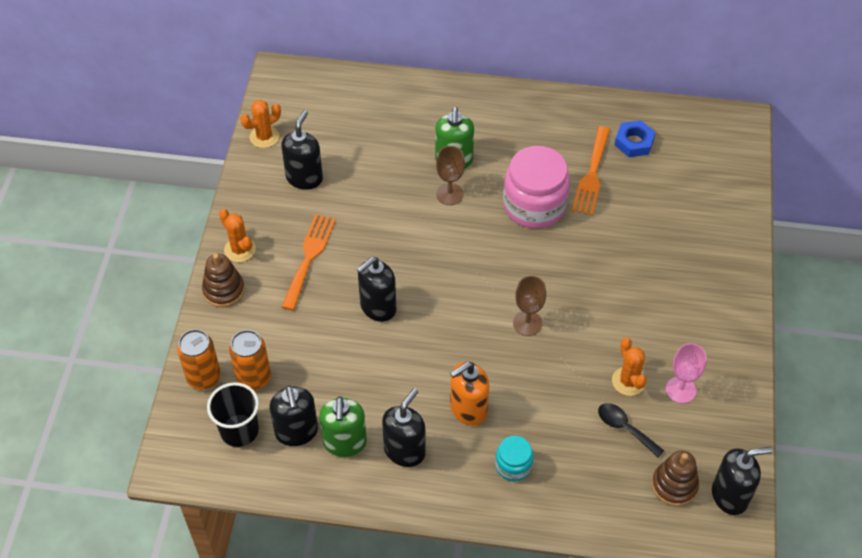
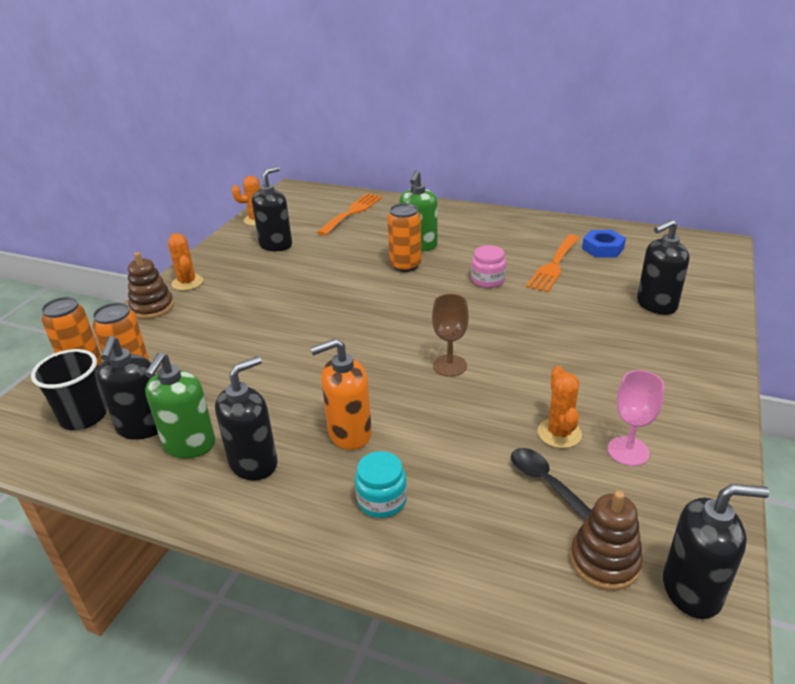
camera: 15 degrees right, 20 degrees down
orange fork [281,214,336,310] -> orange fork moved to [317,193,382,236]
black soap dispenser [357,257,396,322] -> black soap dispenser moved to [637,219,689,315]
brown goblet [436,146,465,205] -> orange can [387,203,421,272]
pink jar [503,146,570,229] -> pink jar [471,245,506,288], size x0.51

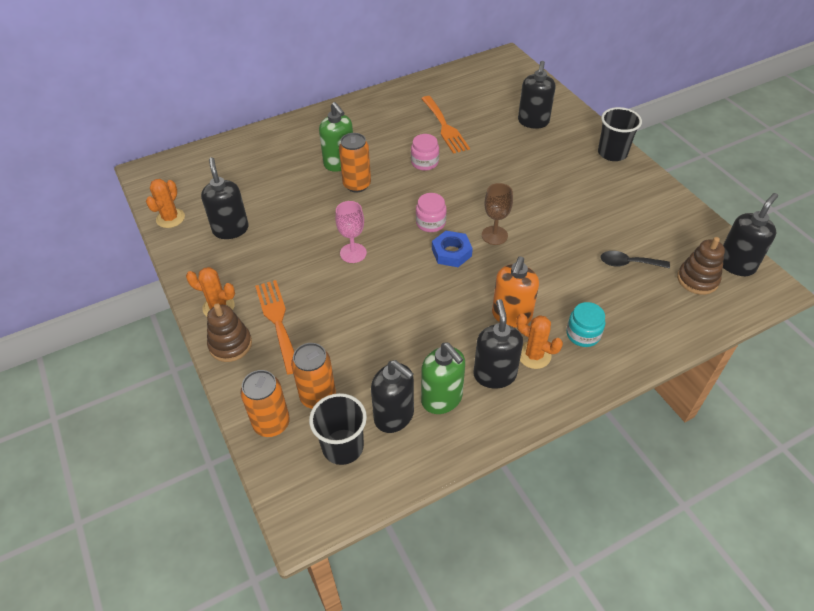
camera: 50 degrees left, 15 degrees up
orange fork [317,193,382,236] -> orange fork moved to [255,280,294,375]
orange cactus [538,366,582,448] -> orange cactus moved to [516,314,563,369]
blue nut [582,230,626,257] -> blue nut moved to [432,231,473,267]
pink goblet [608,370,664,466] -> pink goblet moved to [335,201,367,263]
none -> pink jar [416,193,447,232]
none -> black cup [598,107,642,161]

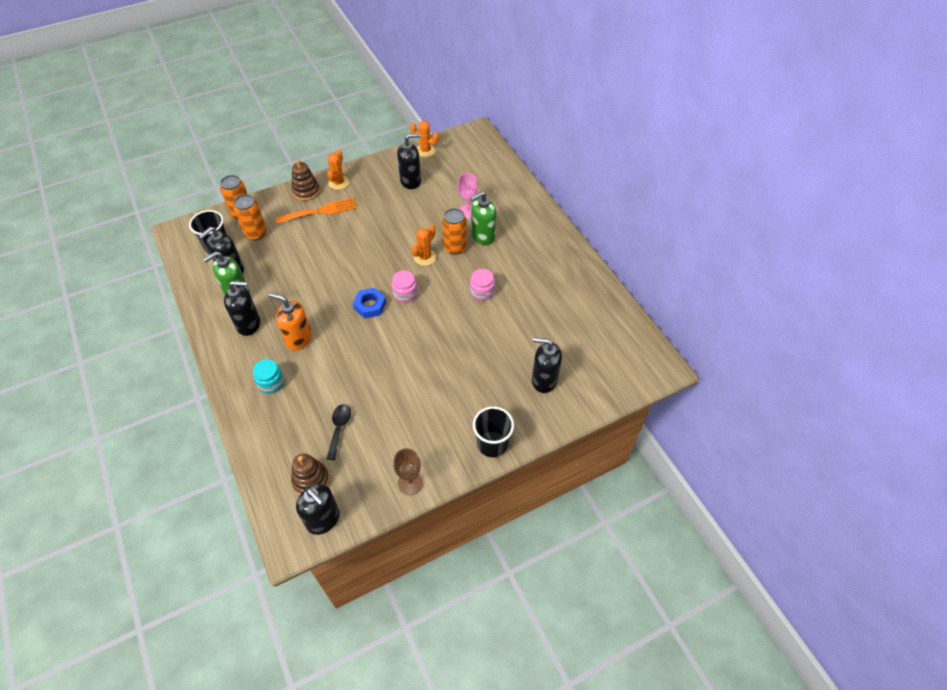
camera: 90 degrees right, 5 degrees up
pink goblet [335,201,367,263] -> pink goblet moved to [457,173,478,219]
orange fork [421,96,470,154] -> none
brown goblet [482,183,513,245] -> brown goblet moved to [393,448,423,495]
orange cactus [516,314,563,369] -> orange cactus moved to [411,225,436,266]

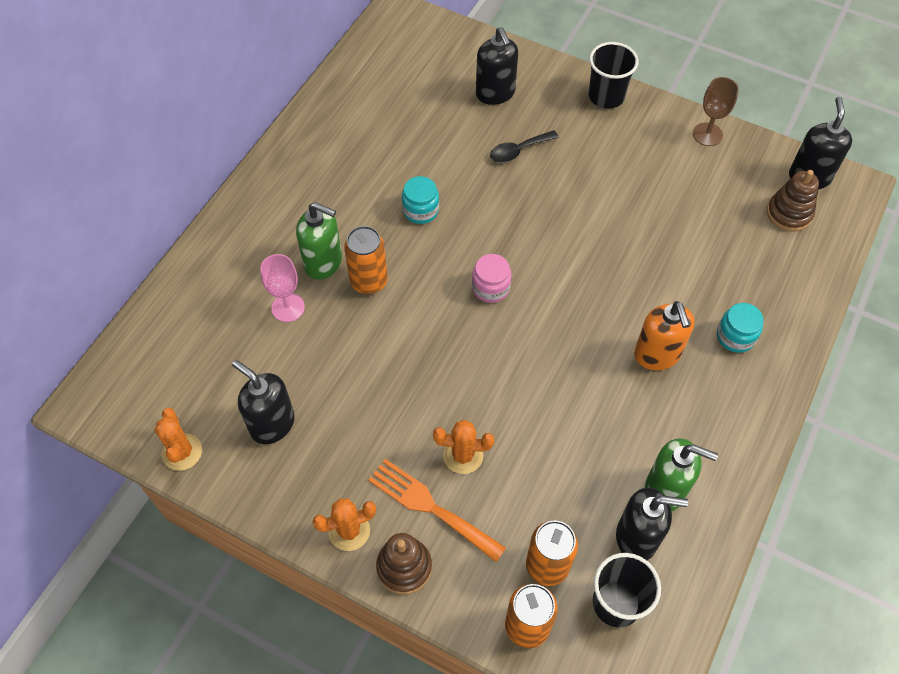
camera: 125 degrees left, 5 degrees up
black soap dispenser [224,281,260,336] -> none
black spoon [327,404,351,460] -> black spoon moved to [490,131,559,162]
blue nut [353,288,386,319] -> none
orange cactus [411,225,436,266] -> orange cactus moved to [433,420,494,474]
pink jar [470,269,495,301] -> turquoise jar [402,176,439,224]

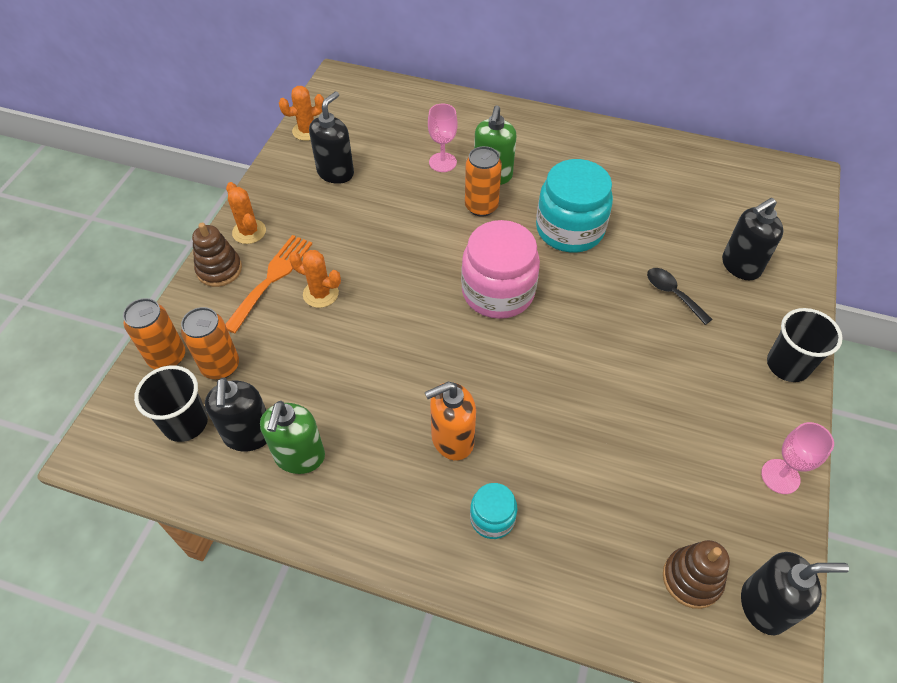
camera: 80 degrees right, 5 degrees down
turquoise jar [402,176,439,224] -> turquoise jar [536,159,613,252], size x1.98
orange cactus [433,420,494,474] -> orange cactus turned 60 degrees counterclockwise [289,250,341,308]
pink jar [472,254,512,303] -> pink jar [461,220,540,319], size x1.98
brown goblet [693,77,739,146] -> pink goblet [761,422,834,494]

